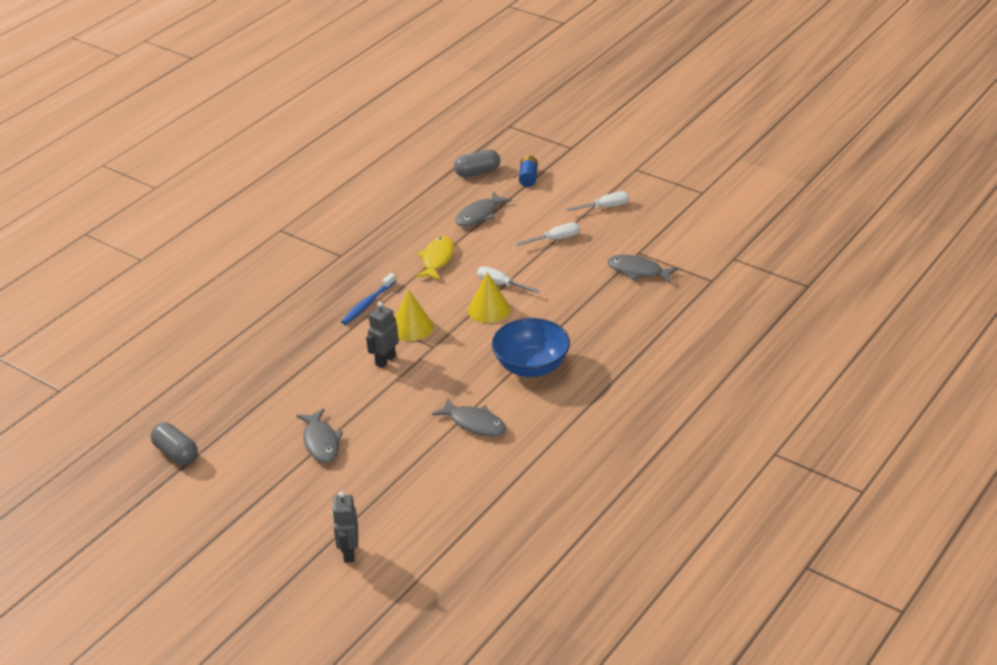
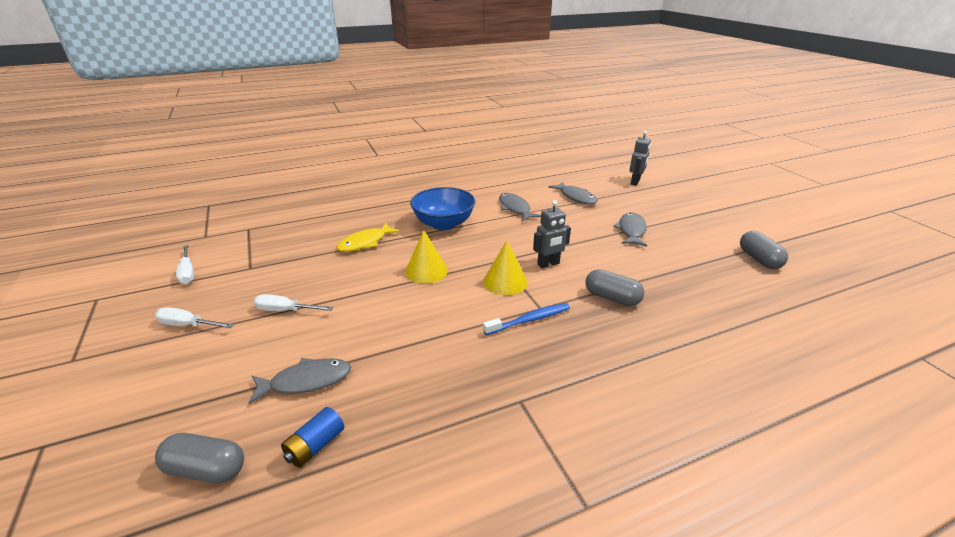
camera: 150 degrees left, 5 degrees down
yellow fish [415,236,454,280] -> yellow fish moved to [336,223,400,252]
white screwdriver [477,266,540,293] -> white screwdriver moved to [176,245,194,284]
blue battery [519,156,538,187] -> blue battery moved to [281,407,344,468]
grey fish [607,255,679,283] -> grey fish moved to [548,182,598,204]
none -> grey capsule [585,269,644,306]

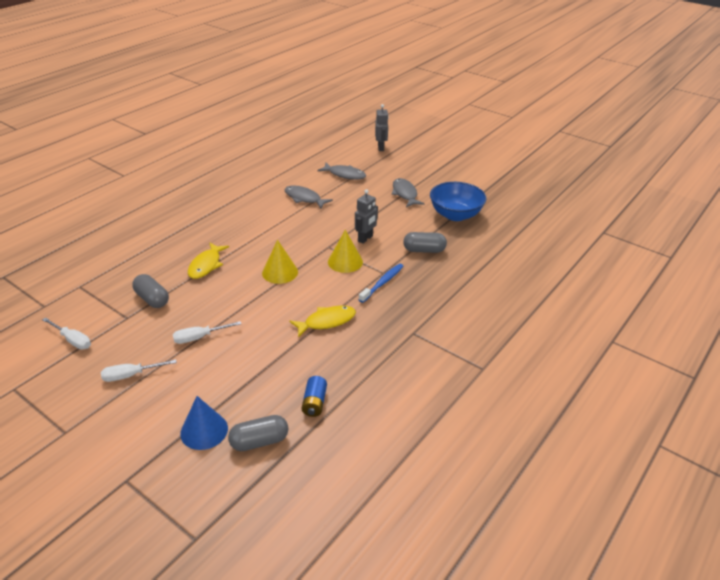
camera: 30 degrees left, 5 degrees up
grey fish [249,358,351,404] -> none
blue bowl [410,187,475,230] -> blue bowl moved to [430,182,486,221]
grey capsule [740,231,788,269] -> grey capsule moved to [132,274,169,308]
none -> blue cone [180,396,228,450]
none -> yellow fish [290,306,356,337]

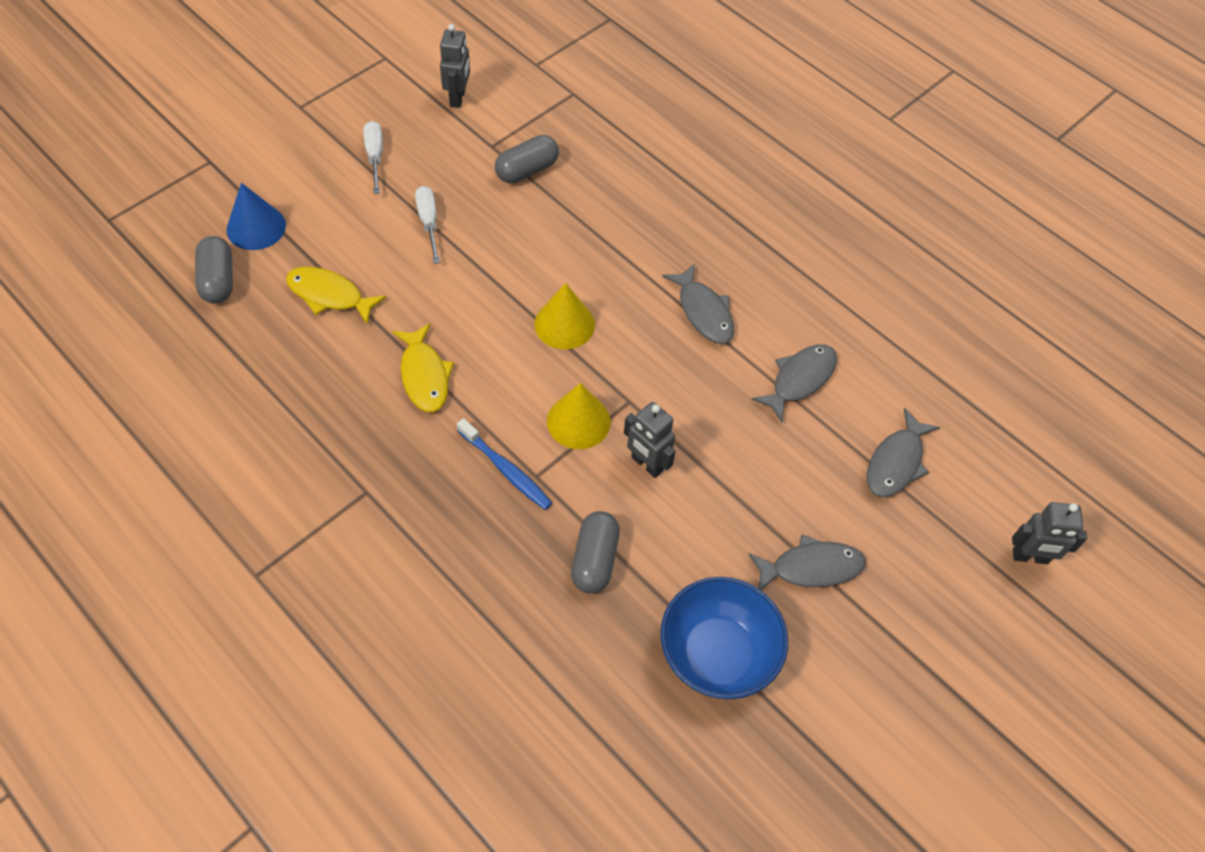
camera: 95 degrees right, 20 degrees up
white screwdriver [42,317,91,350] -> grey robot [440,24,470,108]
yellow fish [188,242,229,279] -> yellow fish moved to [286,267,386,324]
blue battery [301,376,327,417] -> none
none -> grey fish [662,264,734,344]

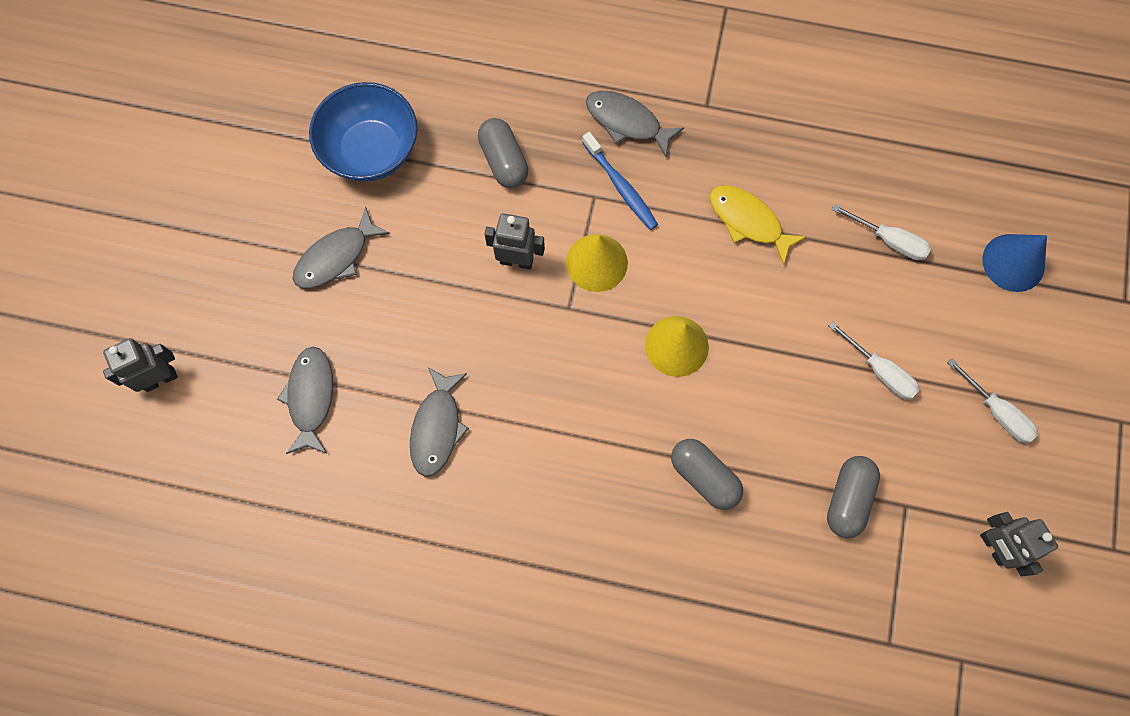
camera: 150 degrees right, 15 degrees up
grey capsule [195,236,233,304] -> grey capsule moved to [671,439,743,510]
yellow fish [286,267,386,324] -> white screwdriver [832,204,931,260]
blue toothbrush [457,418,552,510] -> blue toothbrush turned 135 degrees counterclockwise [582,132,658,230]
grey fish [662,264,734,344] -> grey fish moved to [586,91,684,157]

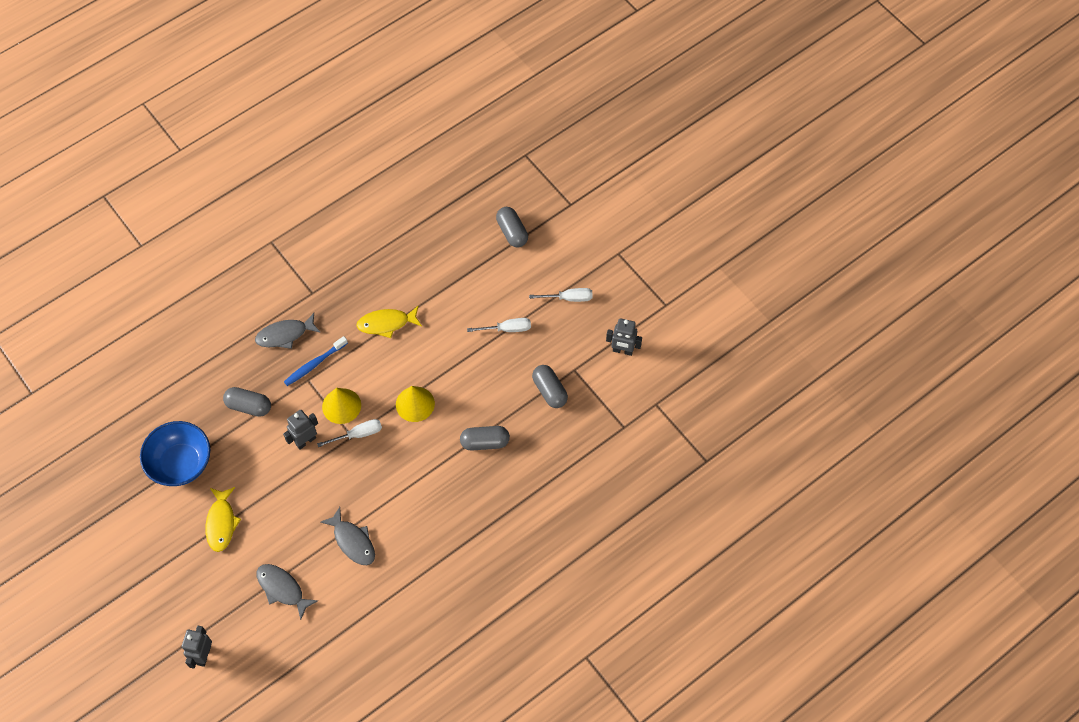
camera: 50 degrees left, 10 degrees down
grey fish [293,207,390,289] -> yellow fish [205,487,241,552]
blue toothbrush [582,132,658,230] -> blue toothbrush turned 135 degrees clockwise [284,336,348,386]
white screwdriver [832,204,931,260] -> white screwdriver moved to [317,419,382,447]
blue cone [982,234,1047,292] -> grey capsule [496,207,528,248]

